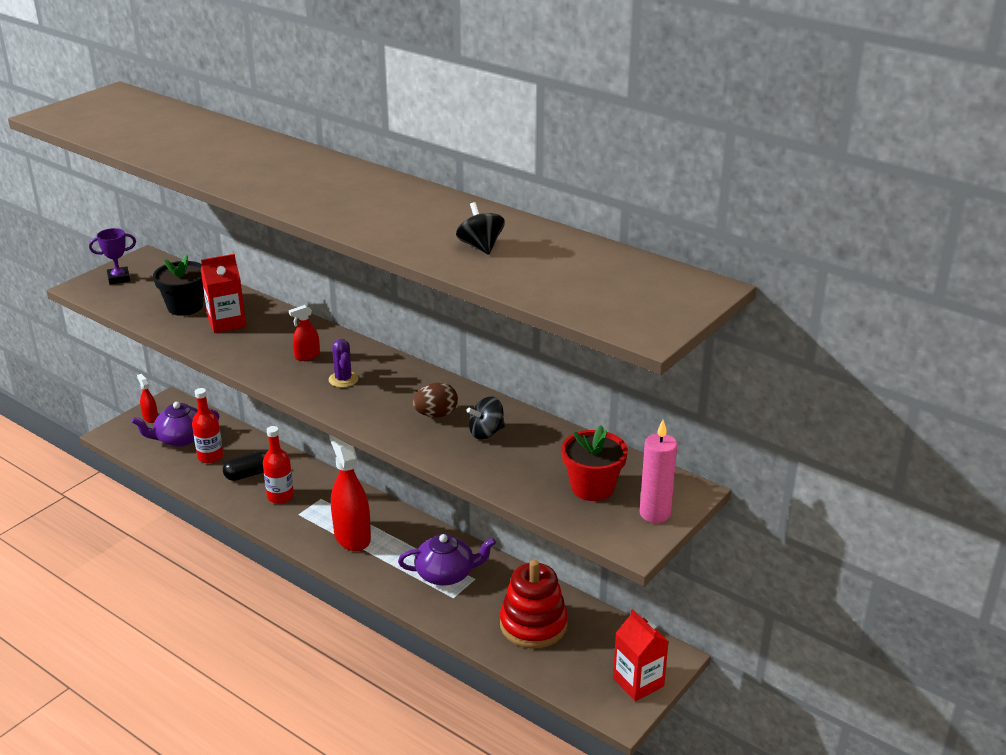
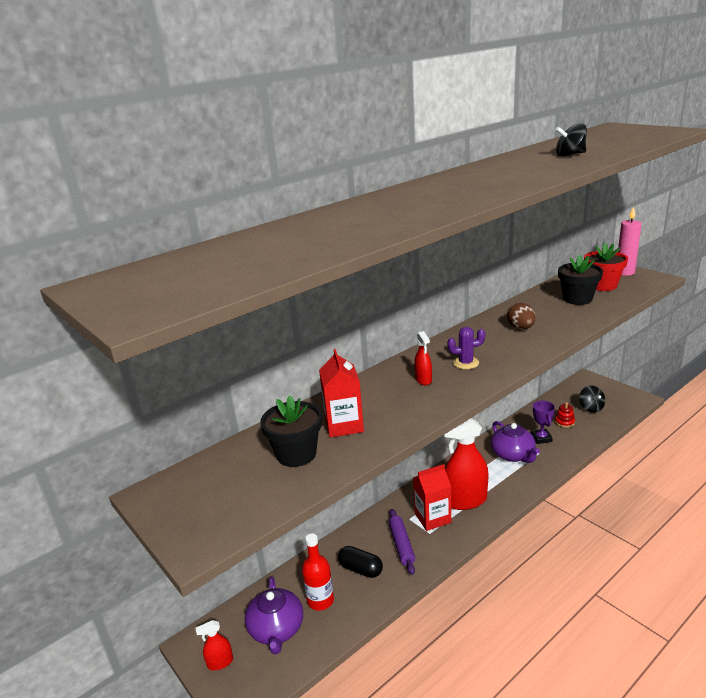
camera: 75 degrees left, 5 degrees down
purple trophy [89,228,136,285] -> purple trophy moved to [531,401,555,444]
black capsule [223,452,266,481] -> black capsule turned 45 degrees counterclockwise [338,546,383,578]
red bottle [263,426,294,504] -> purple rolling pin [389,509,415,575]
purple teapot [398,534,496,585] -> purple teapot turned 150 degrees clockwise [491,421,540,463]
black spinning top [466,397,505,440] -> black spinning top moved to [579,385,605,413]
red stacking toy [500,560,568,649] -> red stacking toy [555,402,575,428], size x0.43
red carton [613,609,669,701] -> red carton moved to [413,464,451,531]
none -> black flower pot [558,254,603,305]

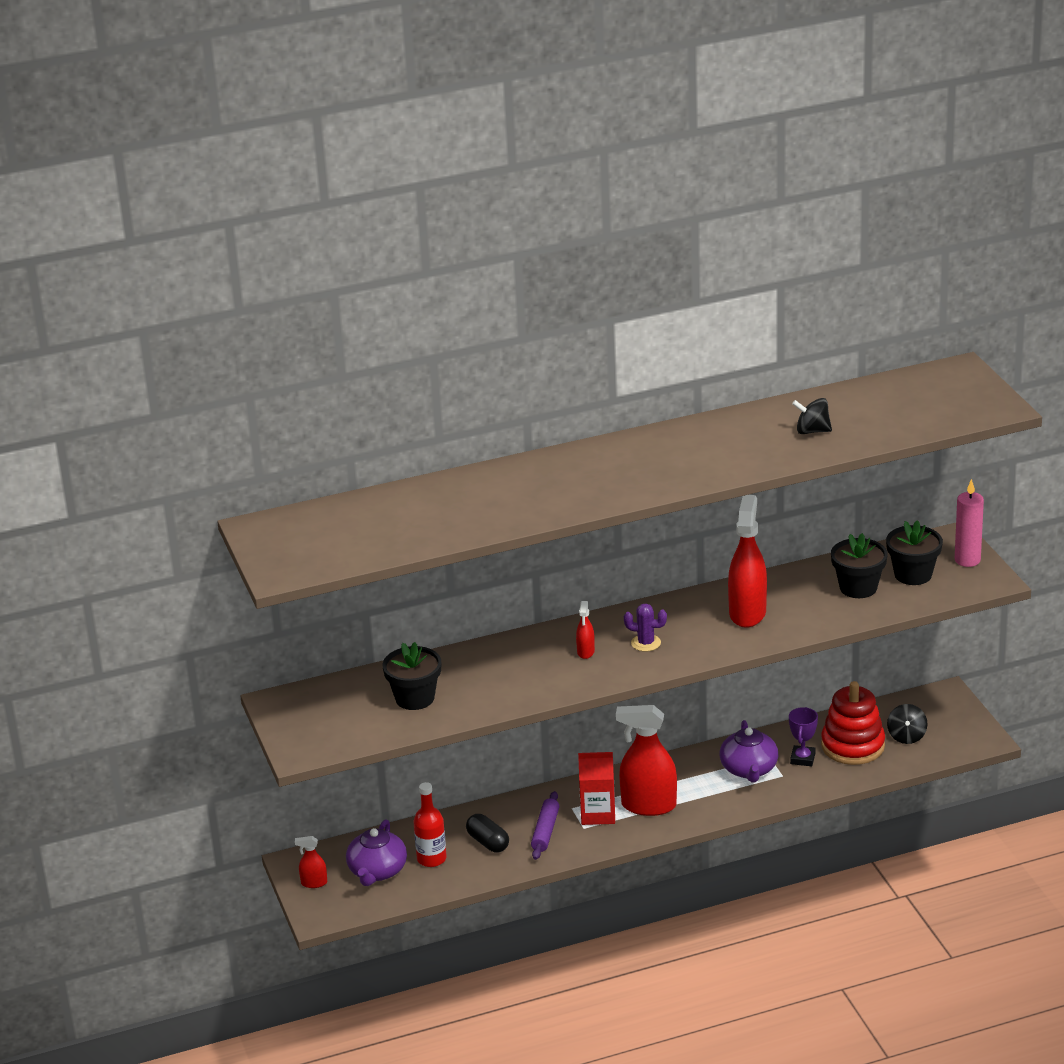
camera: 20 degrees right, 5 degrees up
red carton [319,349,364,438] -> none
brown egg [507,302,536,329] -> red spray bottle [728,495,767,628]
red stacking toy [555,402,575,428] -> red stacking toy [821,681,885,765], size x2.33
red flower pot [584,243,628,291] -> black flower pot [886,520,943,585]

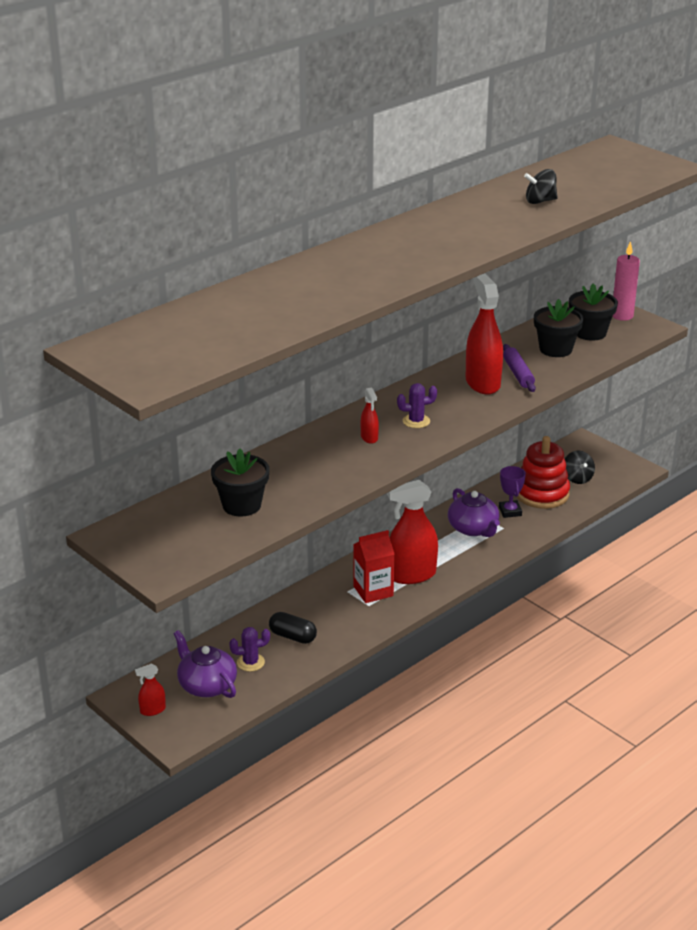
camera: 25 degrees left, 0 degrees up
purple teapot [346,819,407,886] -> purple teapot turned 150 degrees clockwise [174,630,237,698]
red bottle [414,782,447,867] -> purple cactus [229,627,270,672]
purple rolling pin [531,791,559,860] -> purple rolling pin moved to [503,344,536,392]

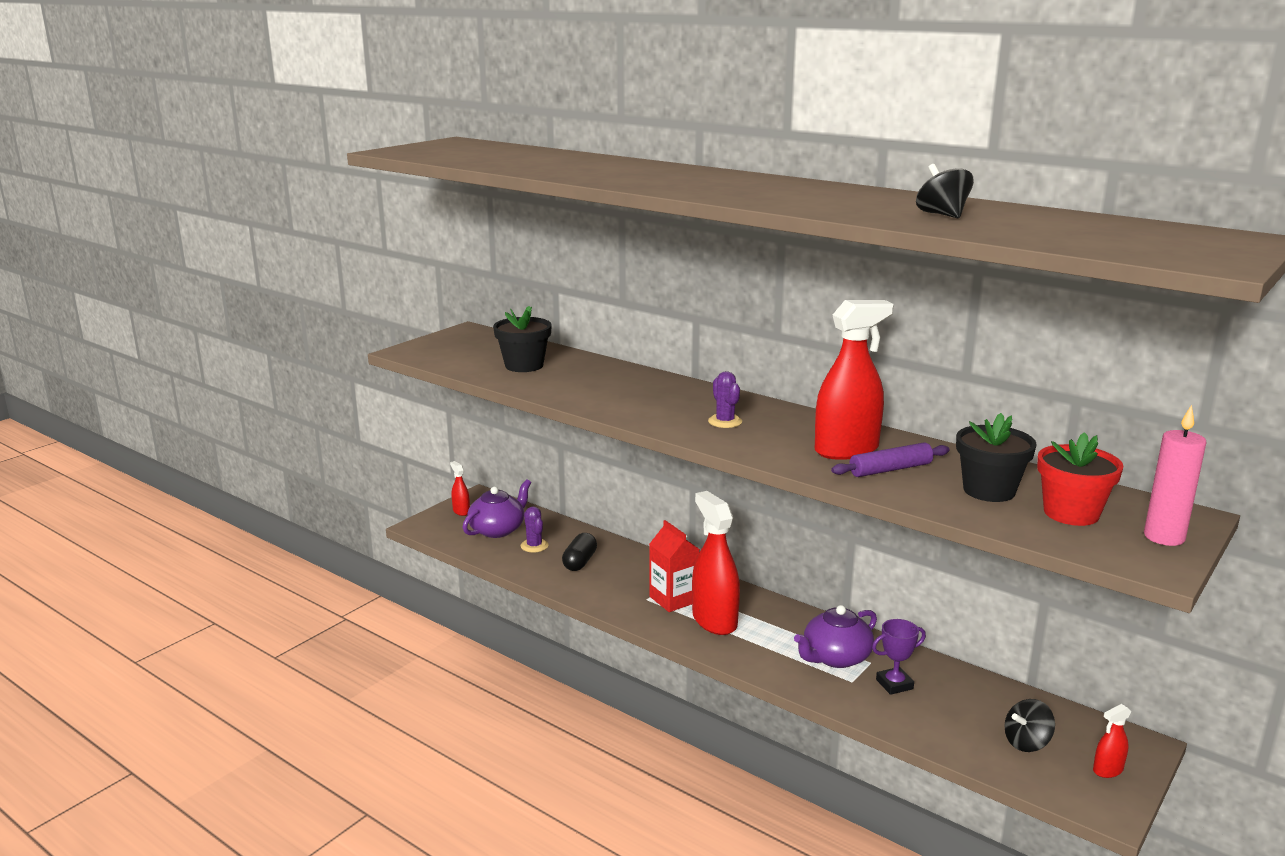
camera: 80 degrees right, 10 degrees down
red spray bottle [361,388,379,444] -> red spray bottle moved to [1093,704,1131,778]
red stacking toy [517,436,570,509] -> none
black flower pot [569,283,618,341] -> red flower pot [1037,432,1123,526]

